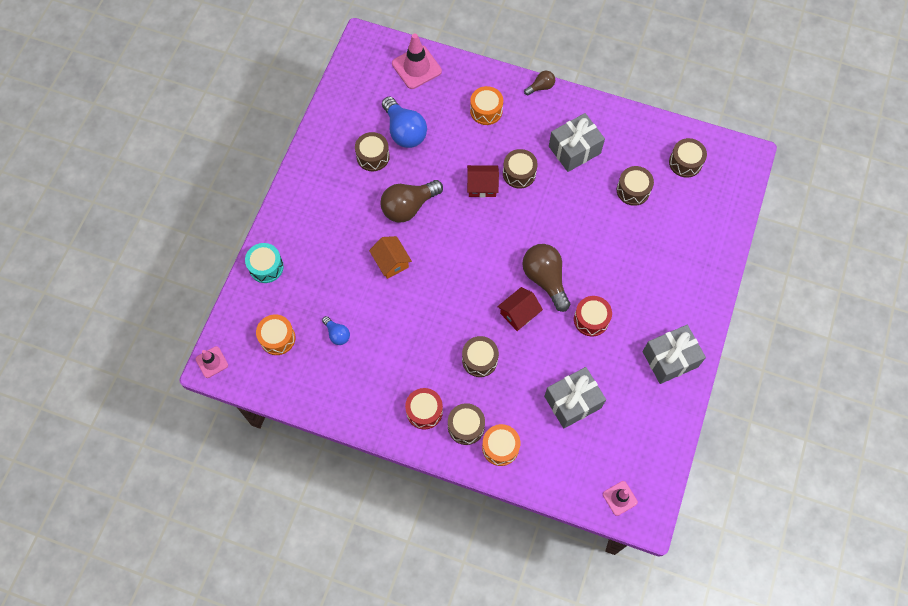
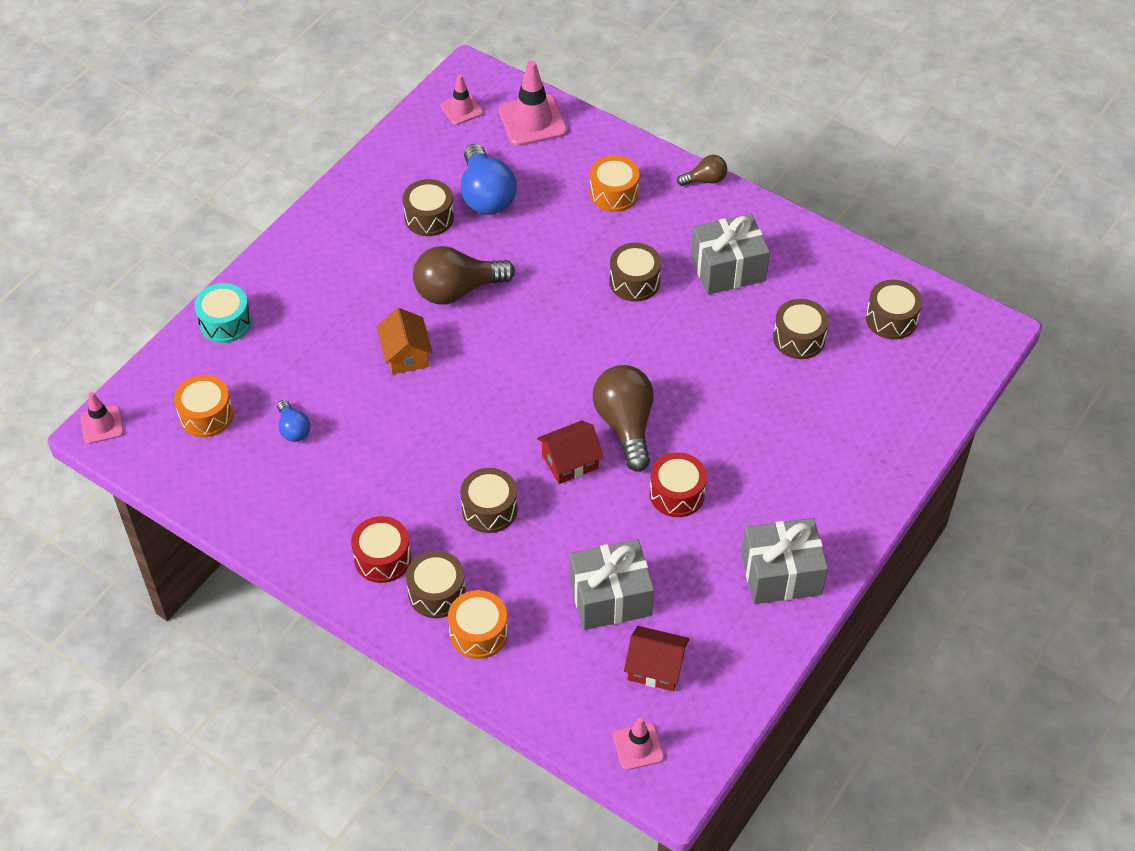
camera: 15 degrees right, 15 degrees down
red house [467,165,499,198] -> red house moved to [624,626,689,691]
none -> pink traffic cone [441,74,483,125]

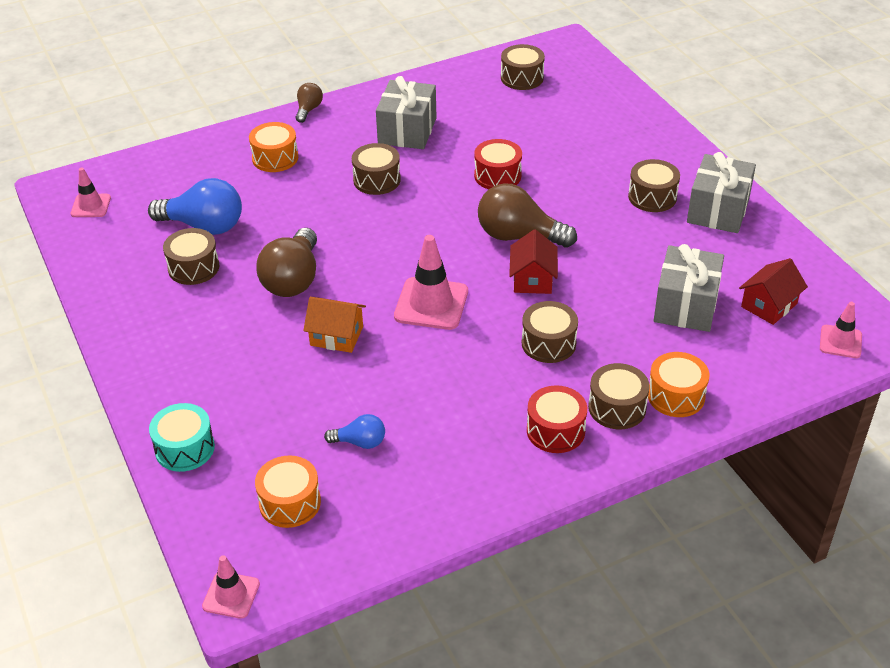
camera: 60 degrees left, 10 degrees down
pink traffic cone [498,60,567,146] -> pink traffic cone moved to [394,235,468,330]
red drum [649,452,707,517] -> red drum moved to [474,139,522,189]
brown drum [773,299,829,359] -> brown drum moved to [628,159,680,212]

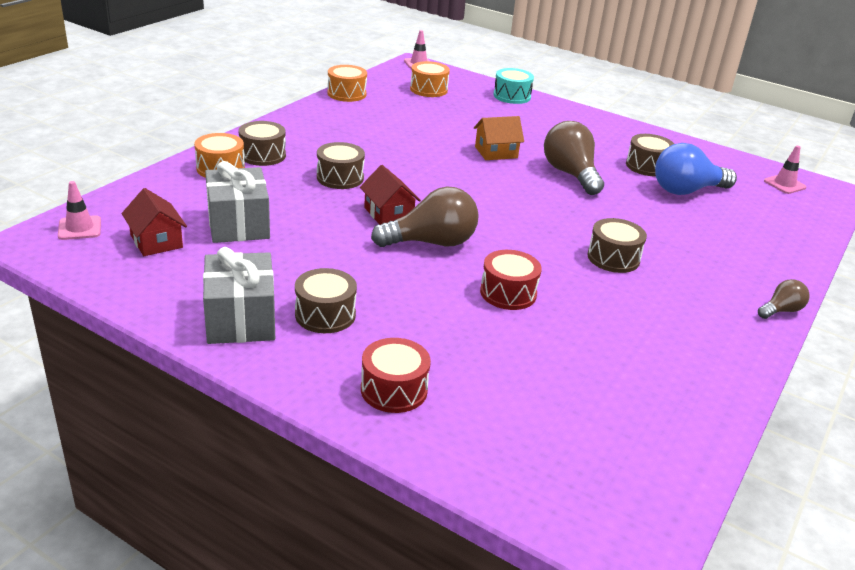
camera: 145 degrees right, 10 degrees down
orange drum [249,122,298,172] -> orange drum moved to [328,65,367,102]
brown light bulb [296,83,323,123] -> brown light bulb turned 105 degrees counterclockwise [758,279,810,319]
blue light bulb [324,414,385,449] -> none
grey gift [376,76,437,149] -> none
pink traffic cone [394,235,468,330] -> none
brown drum [501,44,545,90] -> none
red drum [527,385,587,453] -> red drum moved to [361,338,431,413]
red house [739,258,808,325] -> red house turned 45 degrees counterclockwise [122,188,187,256]

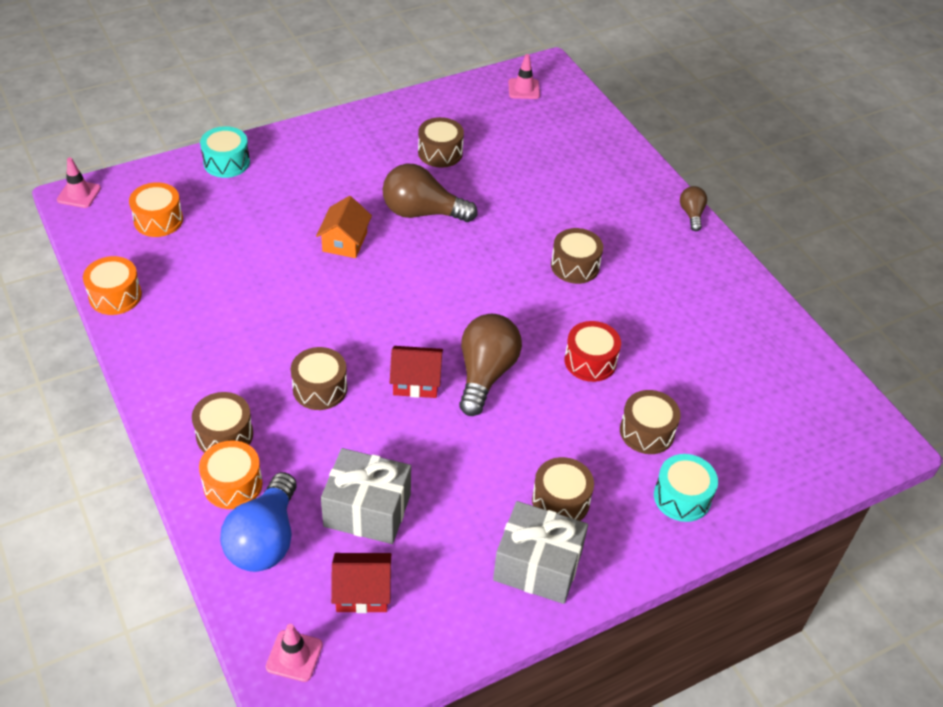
camera: 60 degrees left, 15 degrees up
red drum [361,338,431,413] -> turquoise drum [654,454,718,522]
blue light bulb [655,143,737,195] -> blue light bulb moved to [220,472,297,572]
none -> brown drum [620,390,681,454]

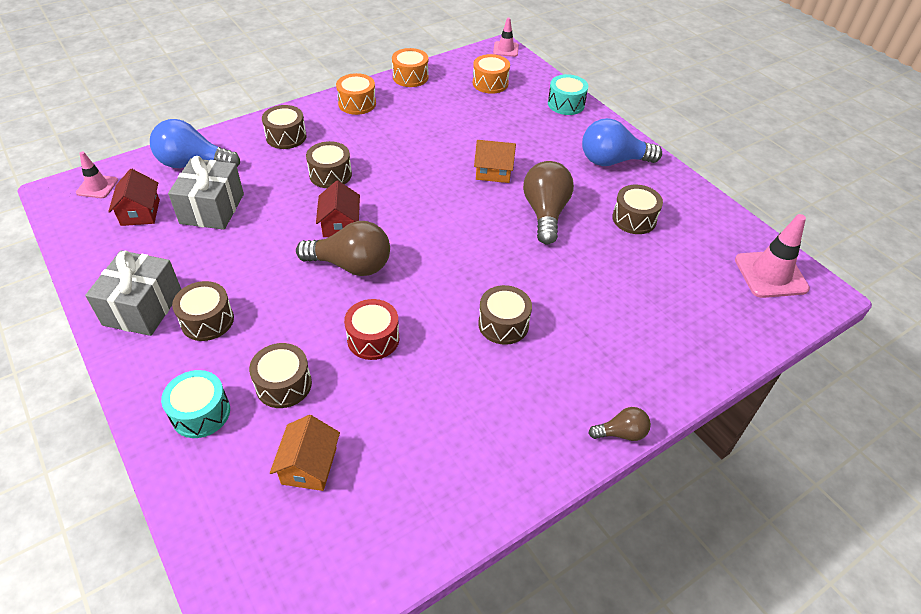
camera: 85 degrees right, 0 degrees up
orange drum [199,441,262,509] -> orange drum moved to [336,73,376,115]
pink traffic cone [508,54,540,99] -> pink traffic cone [735,214,810,298], size x1.71
none -> orange house [270,415,340,491]
none -> blue light bulb [582,118,662,166]

